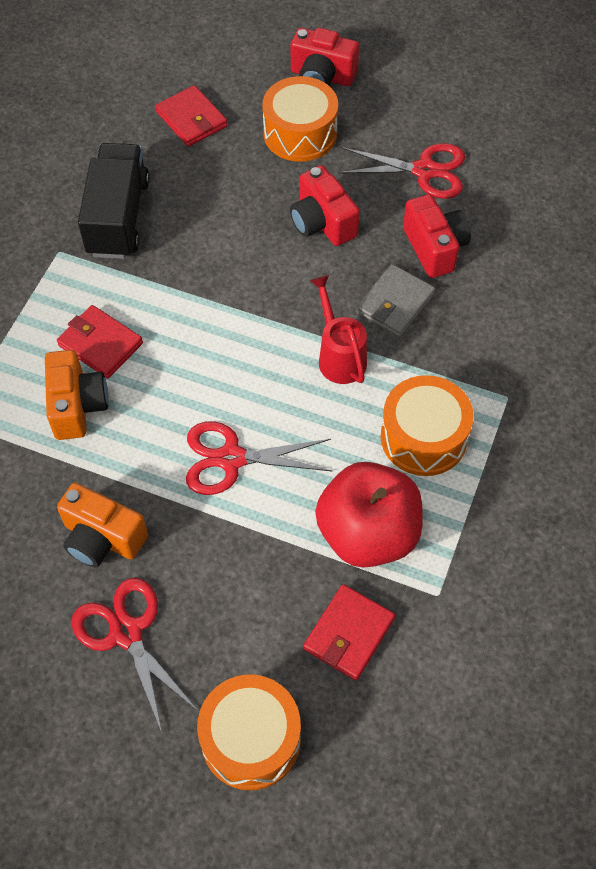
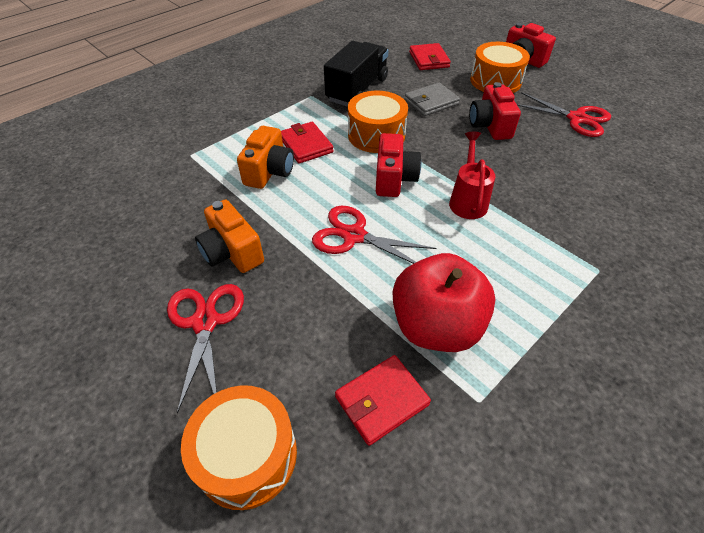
camera: 25 degrees right, 10 degrees down
grey wallet [356,264,435,337] -> grey wallet moved to [405,83,460,116]
orange drum [381,375,474,476] -> orange drum moved to [348,91,408,153]
red camera [403,194,471,278] -> red camera moved to [376,133,421,197]

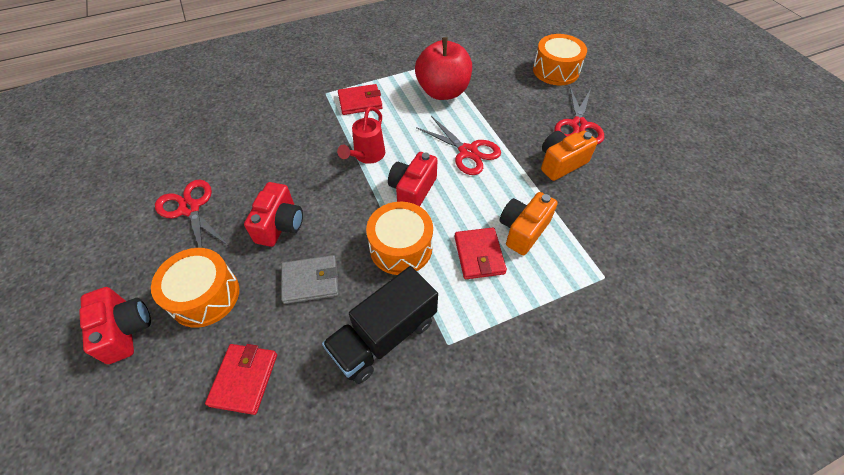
camera: 160 degrees left, 5 degrees up
orange camera [195,199,264,273] -> orange camera turned 105 degrees counterclockwise [541,130,598,181]
red wallet [335,355,431,446] -> red wallet moved to [338,84,383,115]

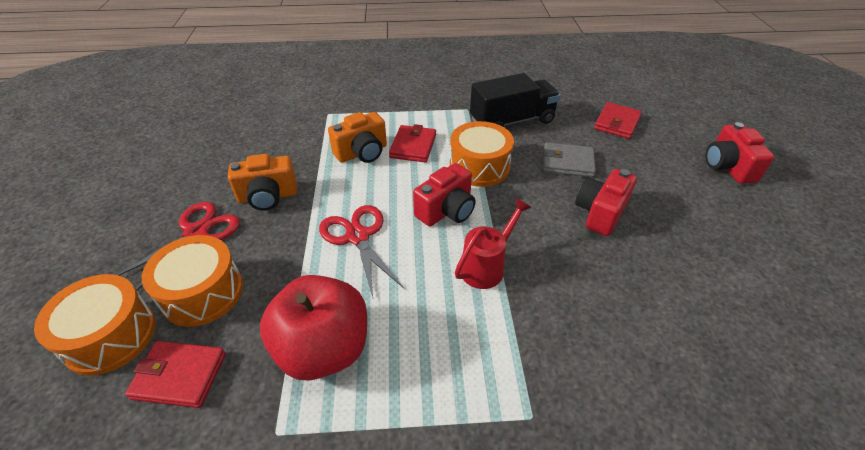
camera: 160 degrees left, 10 degrees down
orange drum [151,248,239,328] -> orange drum moved to [142,235,243,327]
red scissors [155,180,229,248] -> none
red wallet [338,84,383,115] -> red wallet moved to [125,341,226,408]

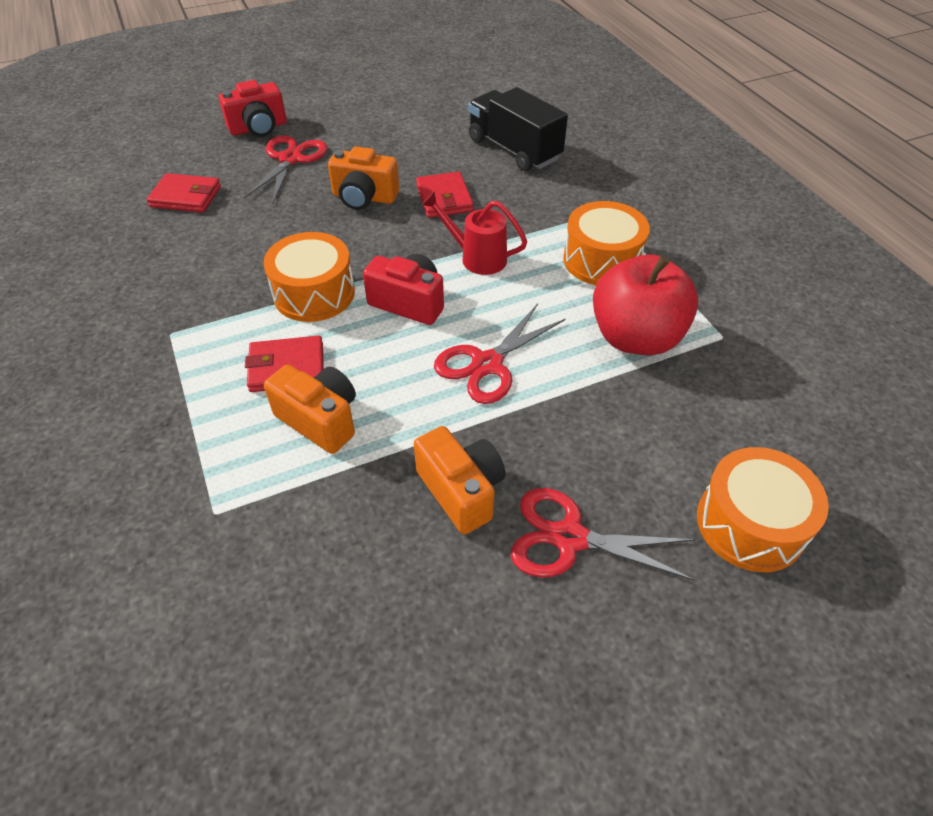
camera: 110 degrees left, 5 degrees up
red wallet [125,341,226,408] -> red wallet moved to [416,172,473,218]
orange drum [142,235,243,327] -> orange drum moved to [563,201,650,285]
black truck [470,73,561,127] -> black truck moved to [468,87,568,171]
grey wallet [543,142,596,177] -> none
red camera [575,169,637,236] -> orange camera [328,147,399,210]
none -> red scissors [244,135,327,204]

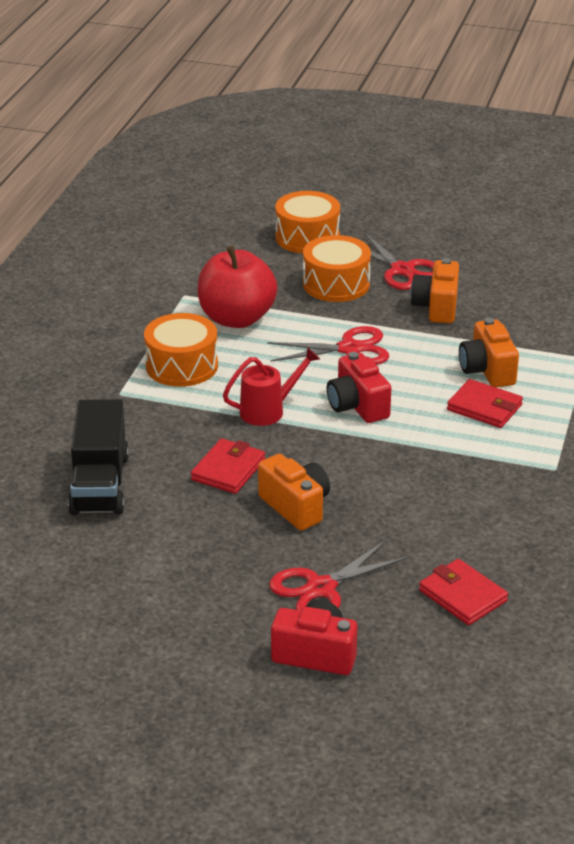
camera: 140 degrees left, 15 degrees down
orange drum [263,232,355,322] -> orange drum moved to [303,235,371,302]
red watering can [422,191,527,275] -> red watering can turned 90 degrees counterclockwise [223,347,320,426]

